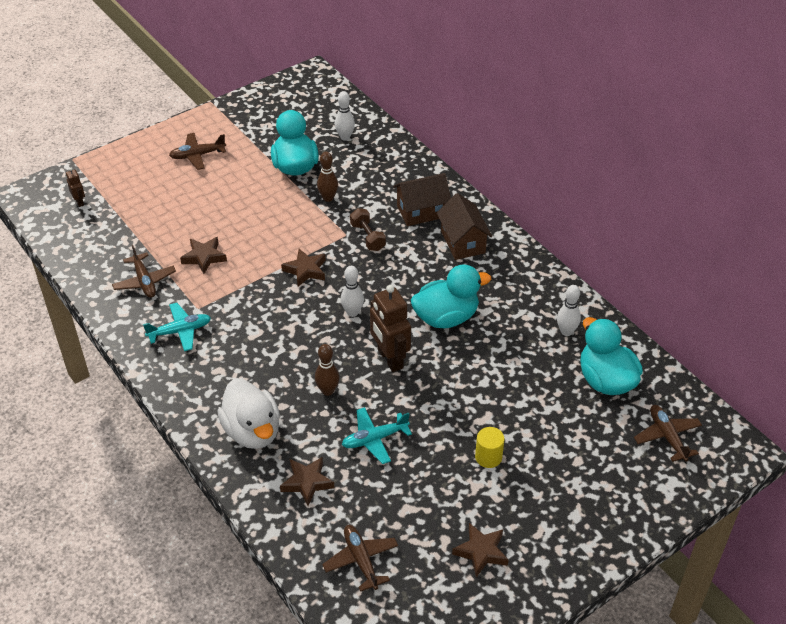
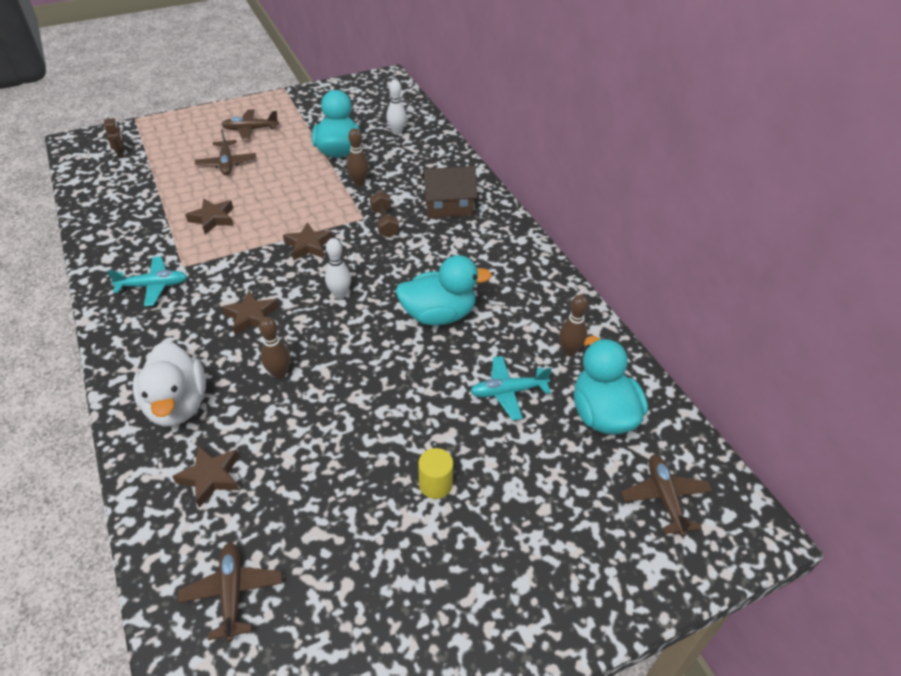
camera: 10 degrees right, 0 degrees up
brown plane [112,245,176,298] -> brown plane moved to [195,129,256,175]
turquoise plane [342,407,412,464] -> turquoise plane moved to [470,356,552,421]
brown robot [370,285,411,372] -> none
brown house [437,193,492,260] -> none
brown star [452,523,509,578] -> brown star moved to [222,291,278,335]
white bowling pin [557,285,581,336] -> brown bowling pin [559,295,588,356]

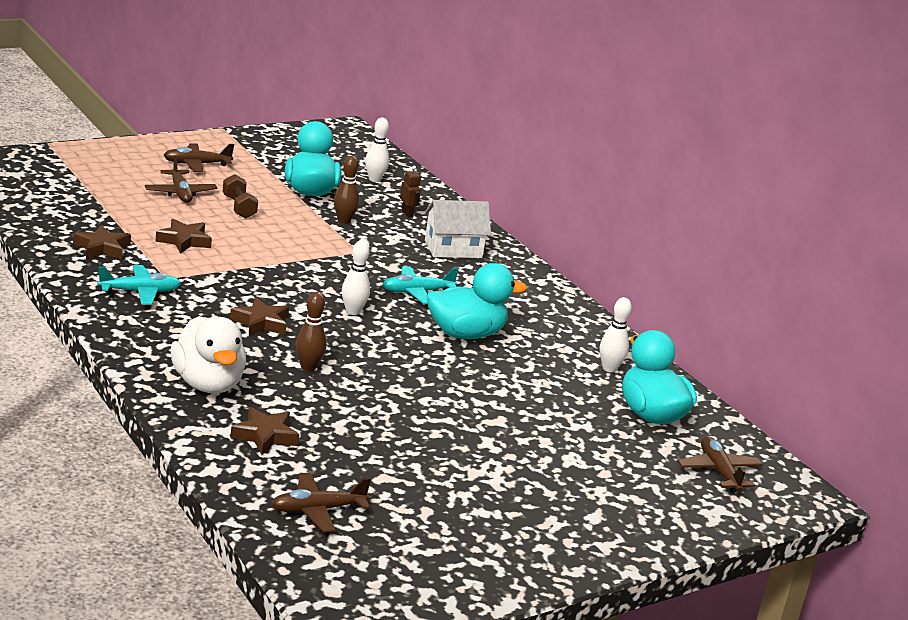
camera: 10 degrees left, 20 degrees down
brown robot [104,114,124,158] -> brown robot moved to [400,166,421,217]
brown plane [177,543,282,641] -> brown plane turned 90 degrees counterclockwise [271,473,371,533]
brown star [283,222,333,261] -> brown star moved to [73,225,131,259]
brown dumbbell [370,191,399,238] -> brown dumbbell moved to [222,174,258,218]
yellow cylinder [418,448,453,499] -> none
brown house [422,166,477,218] -> white house [424,200,491,258]
turquoise plane [470,356,552,421] -> turquoise plane moved to [382,267,459,304]
brown bowling pin [559,295,588,356] -> white bowling pin [600,297,632,373]

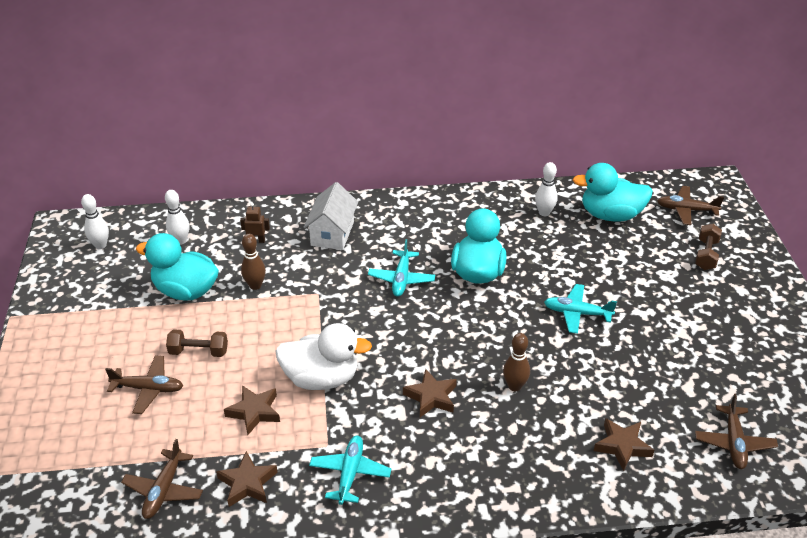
camera: 60 degrees left, 15 degrees up
brown plane [164,143,234,172] -> brown plane moved to [121,439,203,519]
white duck [171,316,246,393] -> white duck moved to [275,323,372,390]
white bowling pin [342,240,370,315] -> white bowling pin moved to [81,194,109,249]
none -> turquoise plane [544,284,617,334]
none -> brown dumbbell [695,224,722,270]

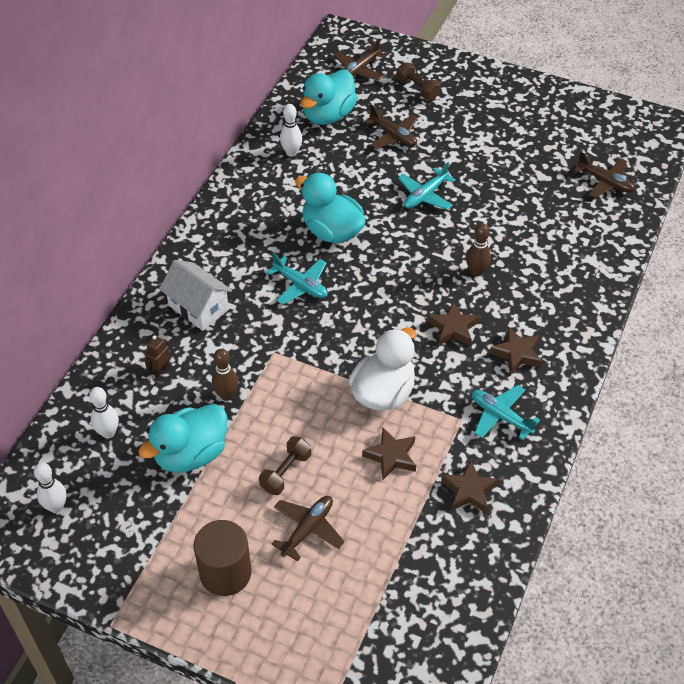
camera: 60 degrees left, 10 degrees up
brown plane [121,439,203,519] -> brown plane moved to [364,104,418,149]
brown star [594,418,654,471] -> brown star moved to [490,327,542,375]
none -> brown cylinder [194,520,251,596]

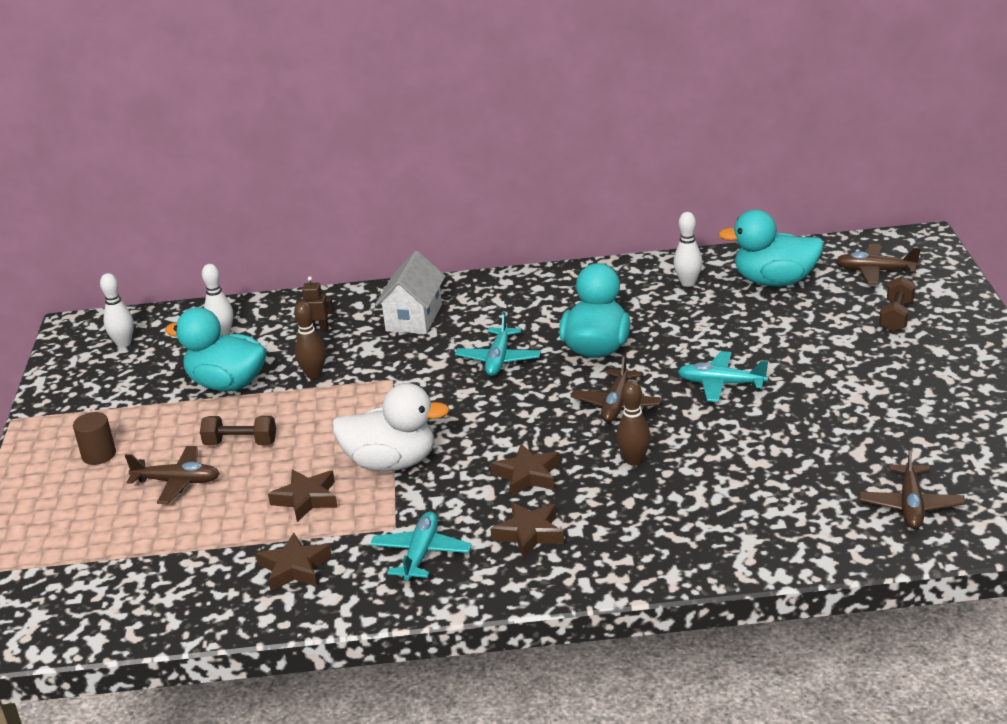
camera: 65 degrees right, 20 degrees down
brown cylinder [194,520,251,596] -> brown cylinder [73,412,116,465], size x0.60
brown plane [364,104,418,149] -> brown plane moved to [571,353,662,422]

